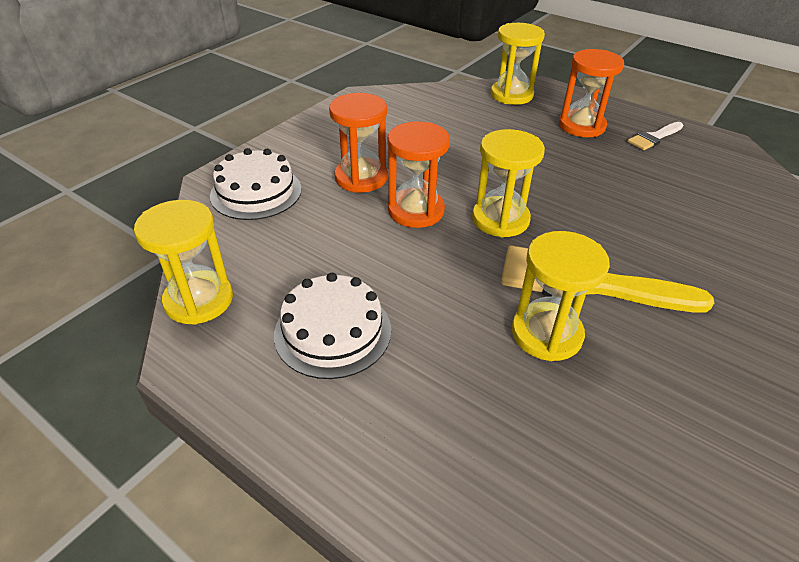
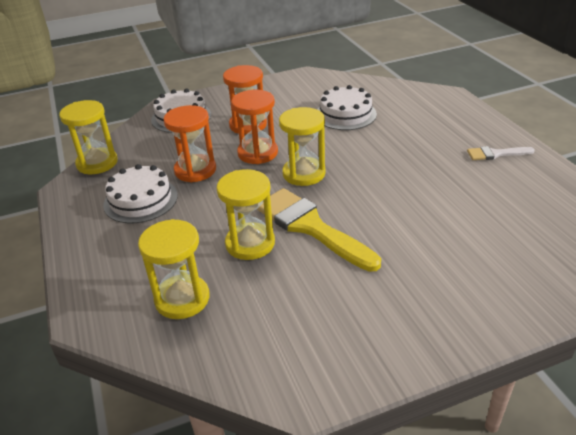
camera: 35 degrees right, 5 degrees down
yellow hourglass [491,23,545,105] -> yellow hourglass moved to [138,219,210,319]
orange hourglass [559,49,624,137] -> orange hourglass moved to [163,105,216,182]
none -> white cake [317,85,377,130]

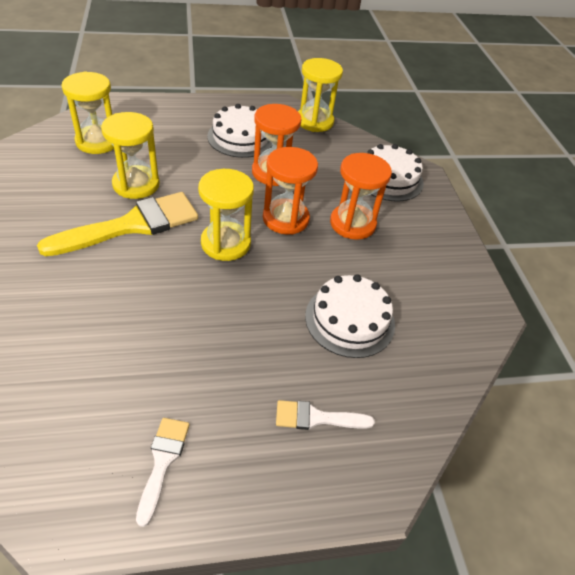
camera: 95 degrees right, 10 degrees up
none -> white brush [276,400,375,430]

